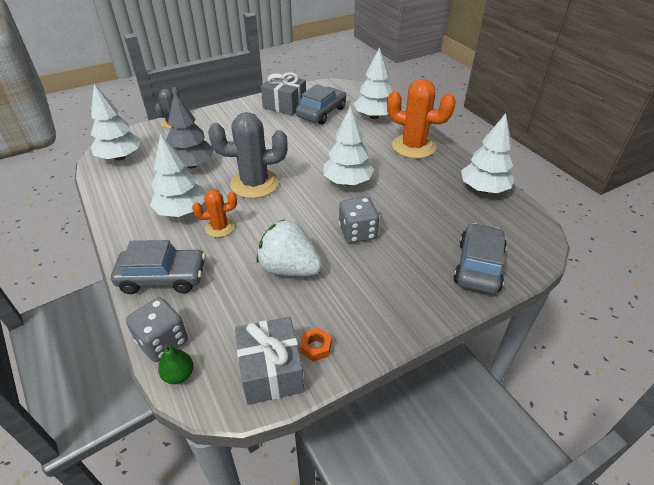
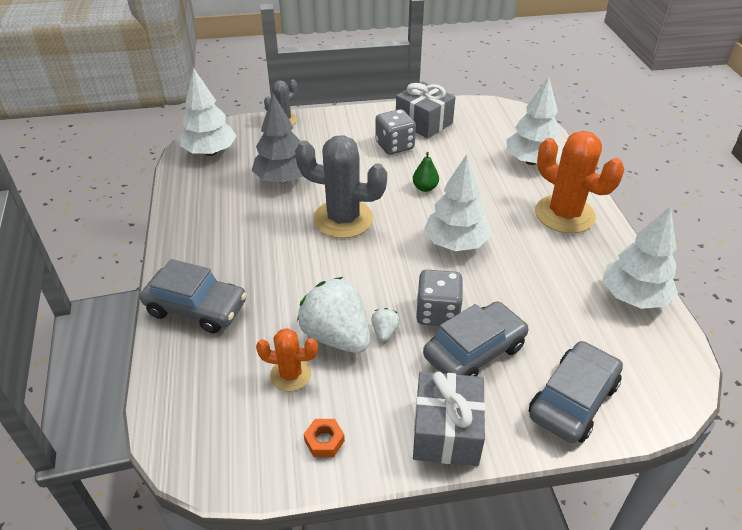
camera: 20 degrees right, 0 degrees up
grey dice [126,297,188,362] -> grey dice moved to [375,109,416,155]
white tree [150,134,206,217] -> none
green pear [158,345,193,384] -> green pear moved to [413,152,439,192]
orange cactus [192,189,237,237] -> orange cactus moved to [256,328,318,391]
grey gift [235,317,304,405] -> grey gift moved to [413,371,485,466]
grey car [296,84,346,125] -> grey car moved to [423,301,529,376]
none -> white strawberry [371,308,400,341]

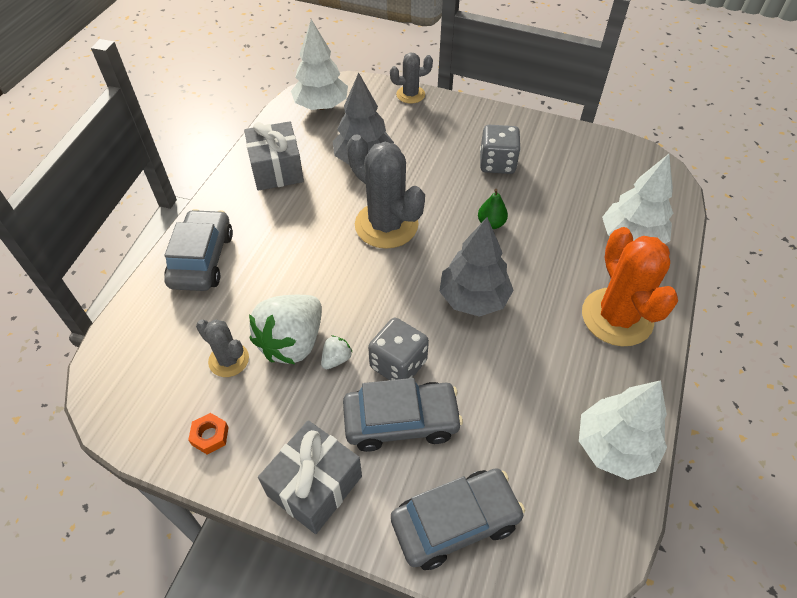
camera: 30 degrees right, 10 degrees up
grey car [140,259,247,333] -> grey car turned 135 degrees counterclockwise [164,209,233,291]
orange cactus [256,328,318,391] -> grey cactus [196,319,249,377]
white strawberry [297,277,370,353] -> white strawberry turned 135 degrees counterclockwise [249,295,322,364]
grey gift [396,81,456,139] -> grey gift moved to [244,121,304,191]
white tree [424,154,491,251] -> grey tree [439,217,514,317]

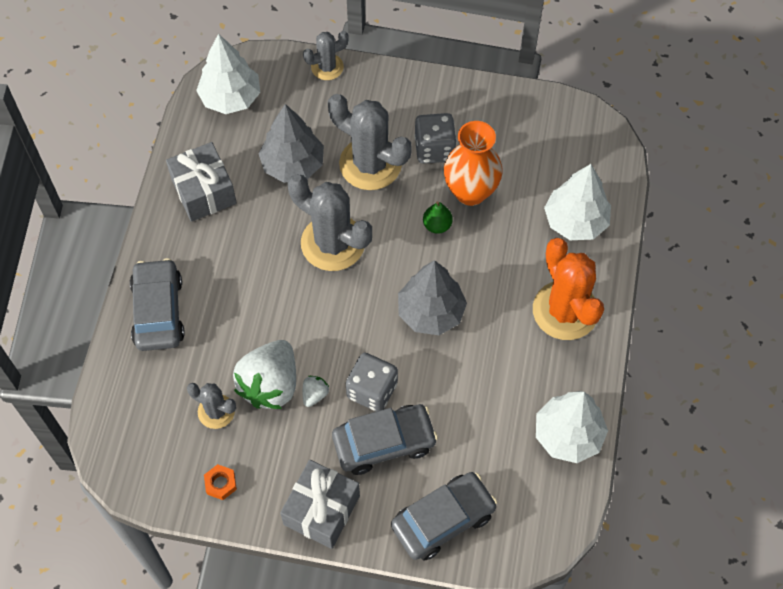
camera: 10 degrees left, 10 degrees up
none -> grey cactus [328,94,412,190]
none -> orange vase [444,121,503,206]

